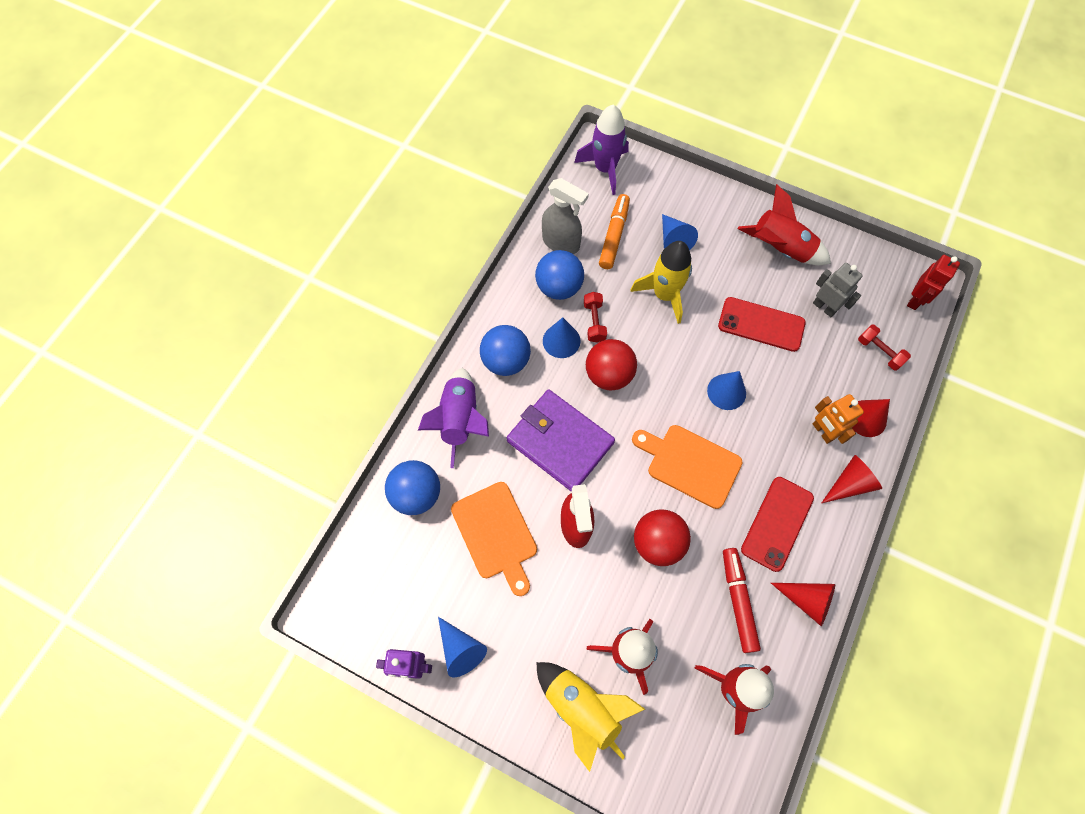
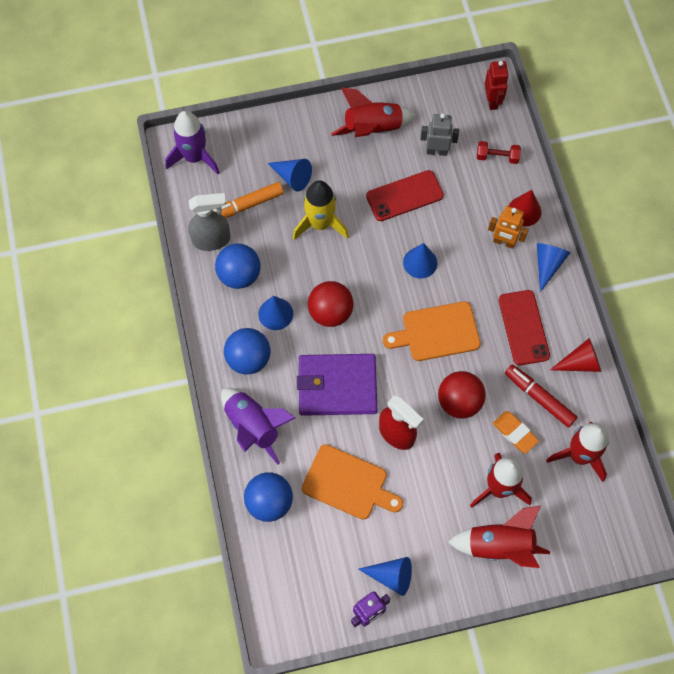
camera: 40 degrees left, 0 degrees up
yellow rocket [536,662,645,772] -> red rocket [448,506,550,568]
red dumbbell [584,292,607,343] -> none
orange marker [599,194,630,269] -> orange marker turned 90 degrees counterclockwise [212,182,284,218]
red cone [822,455,882,503] -> blue cone [537,243,570,292]
none -> orange eraser [493,411,539,453]

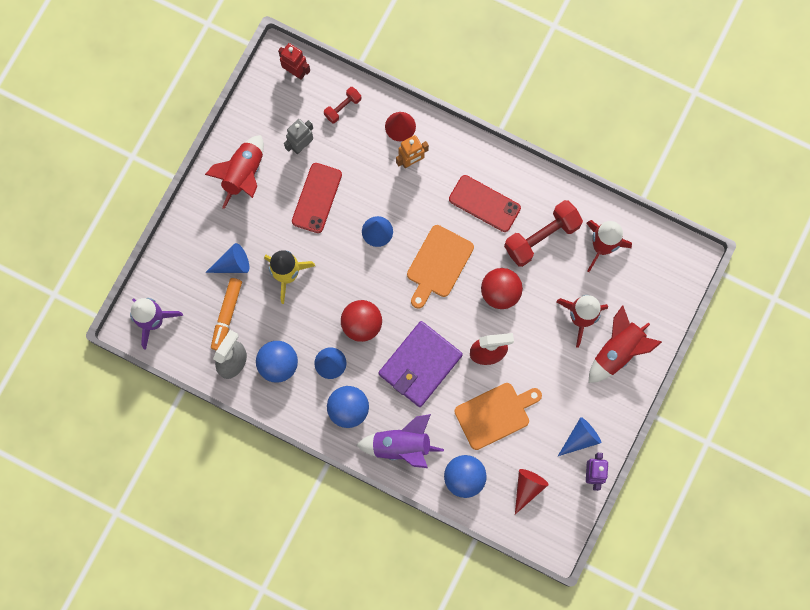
camera: 50 degrees left, 10 degrees up
orange eraser [493,411,539,453] -> none
red marker [505,365,577,428] -> red dumbbell [504,200,583,267]
blue cone [537,243,570,292] -> none
red cone [550,338,601,372] -> red cone moved to [515,469,549,514]

